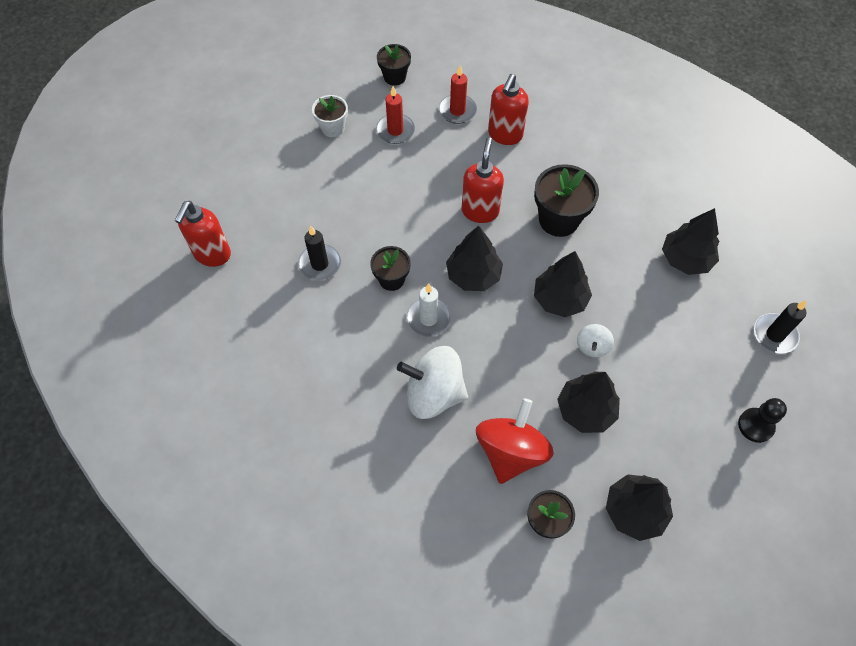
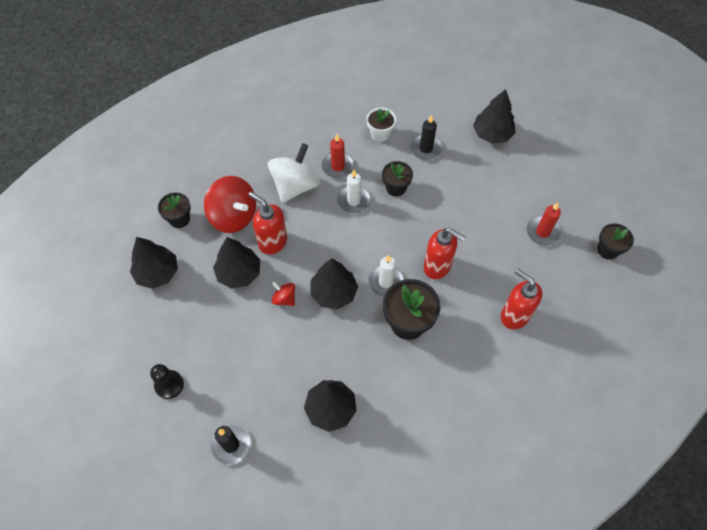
camera: 110 degrees right, 0 degrees up
red soap dispenser [175,201,231,267] -> red soap dispenser moved to [248,192,287,254]
white flower pot [312,95,348,137] -> white flower pot moved to [366,107,396,142]
red candle [439,66,477,124] -> red candle moved to [321,134,355,179]
black tree [446,226,503,291] -> black tree moved to [473,89,515,144]
white spinning top [577,324,614,357] -> red spinning top [272,281,295,306]
none -> white candle [368,255,404,297]

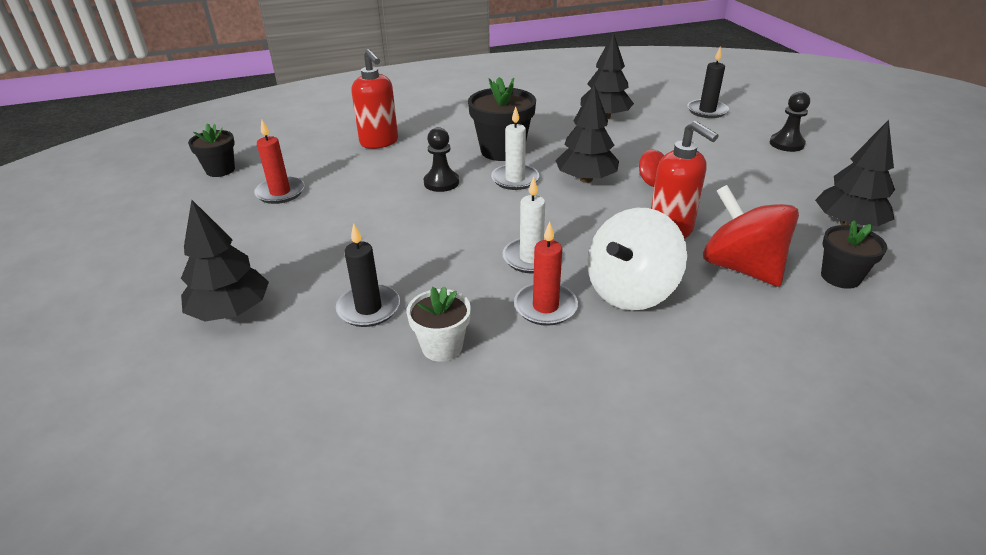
camera: 165 degrees left, 25 degrees down
black tree [213,237,260,289] -> none
black flower pot [382,161,413,196] -> none
red soap dispenser [424,228,465,279] -> black pawn [424,127,459,192]

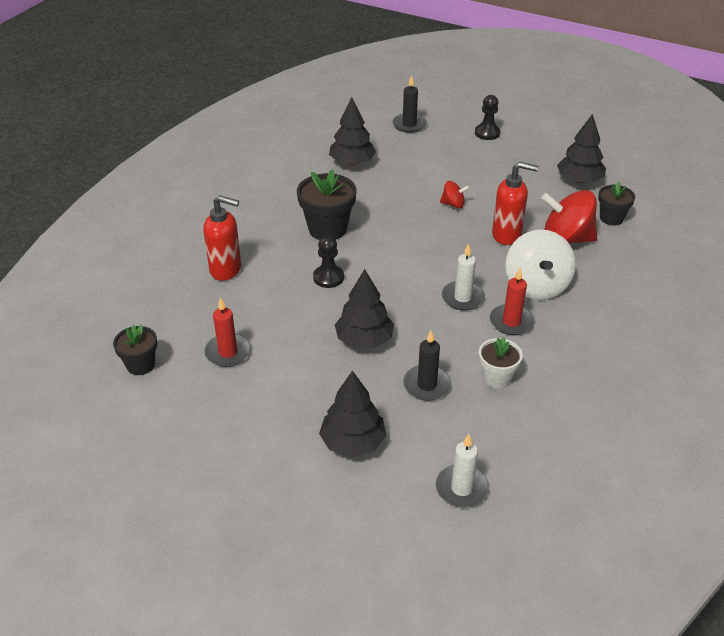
camera: 45 degrees left, 5 degrees up
white candle [491,107,539,190] -> white candle moved to [436,434,489,508]
black tree [555,84,619,183] -> black tree moved to [335,269,394,348]

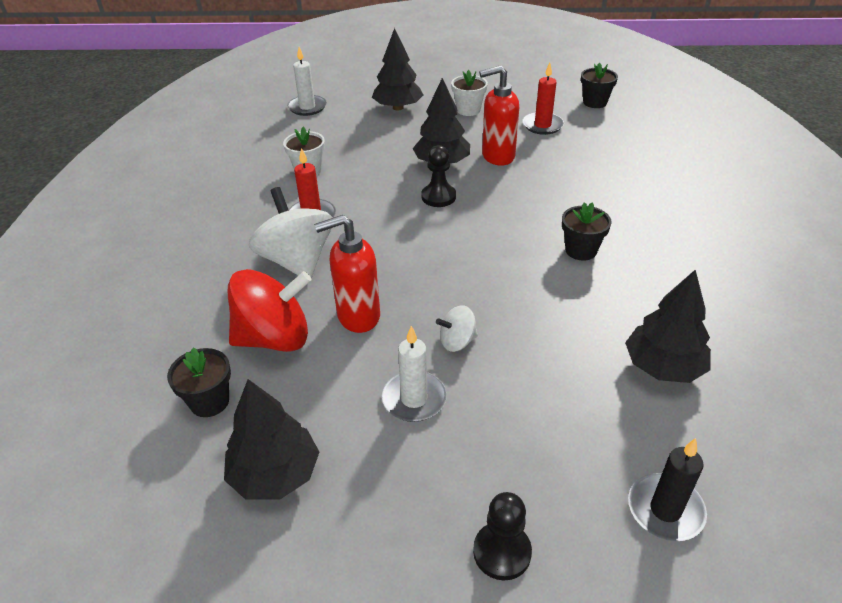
camera: 155 degrees right, 0 degrees up
red soap dispenser [203,195,241,281] -> red soap dispenser moved to [479,65,519,166]
black flower pot [297,169,357,240] -> black flower pot [562,202,611,260], size x0.61
black pawn [313,235,344,288] -> black pawn moved to [422,145,456,207]
black candle [403,331,451,401] -> none
red spinning top [440,181,469,208] -> white spinning top [436,305,478,352]
white candle [442,243,485,311] -> white candle moved to [381,326,447,422]
none -> white flower pot [451,70,488,116]

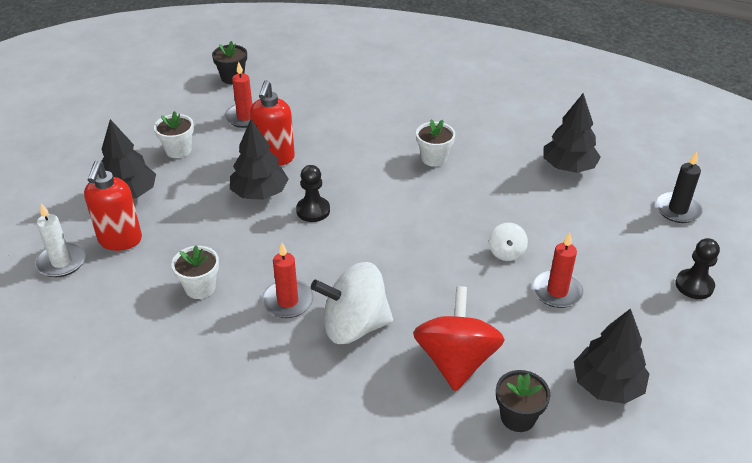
camera: 70 degrees left, 0 degrees up
red soap dispenser [314,215,380,333] -> red soap dispenser moved to [84,161,142,251]
white candle [381,326,447,422] -> red candle [532,232,584,308]
black flower pot [562,202,611,260] -> white flower pot [416,120,455,167]

